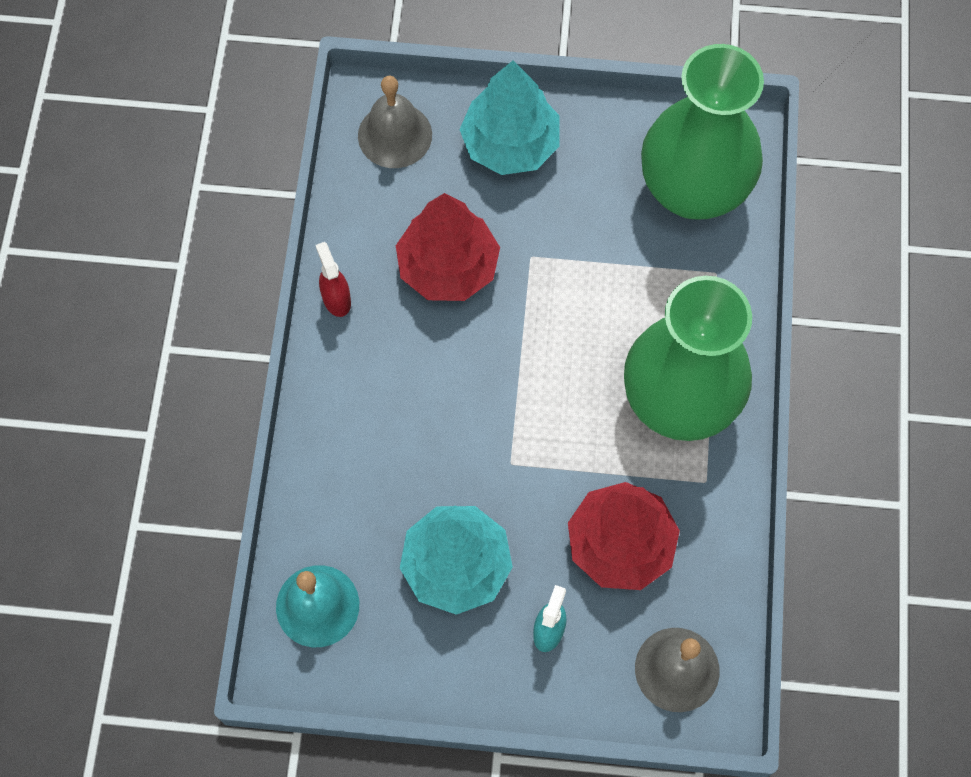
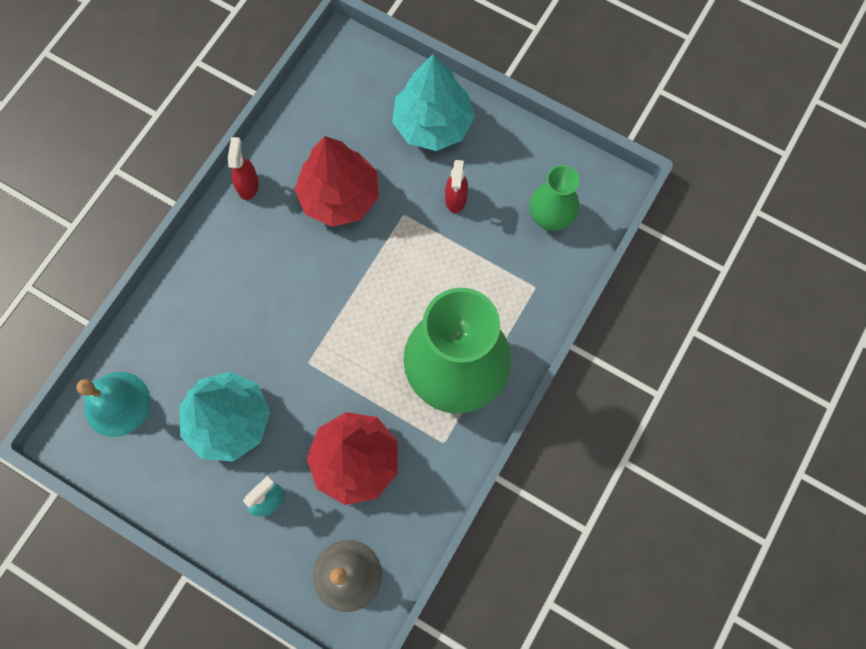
camera: 25 degrees right, 5 degrees up
grey bell [358,76,432,168] -> none
green vase [641,44,764,220] -> green vase [530,165,580,231], size x0.50
none -> red spray bottle [445,160,468,213]

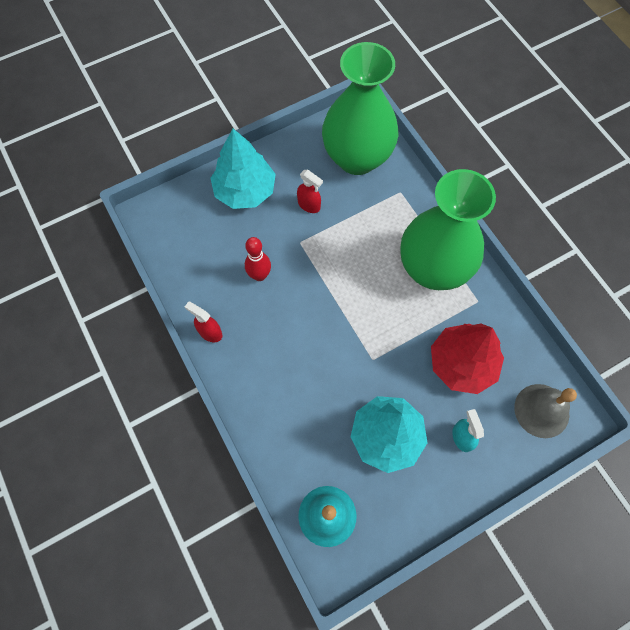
camera: 60 degrees left, 5 degrees down
red tree [294,136,379,227] -> red bowling pin [245,237,271,281]
green vase [530,165,580,231] -> green vase [322,42,398,175], size x1.98

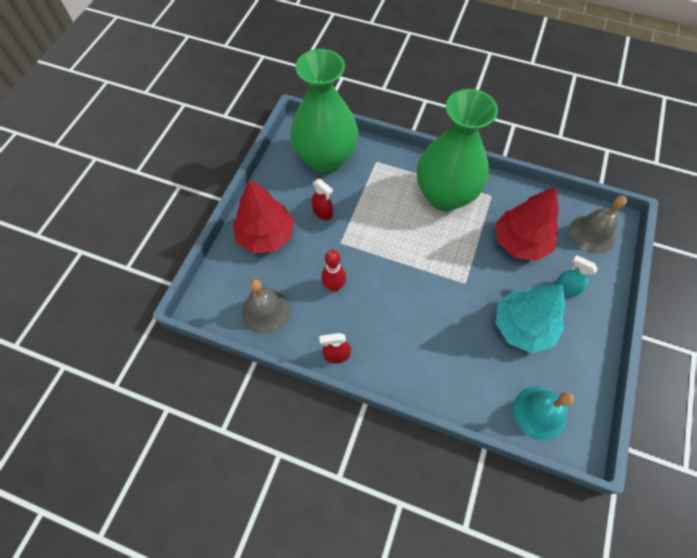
camera: 40 degrees left, 5 degrees down
turquoise tree [211,129,276,209] -> red tree [233,179,294,253]
red spray bottle [297,170,323,213] -> red spray bottle turned 45 degrees clockwise [312,179,333,220]
none -> grey bell [242,279,290,334]

